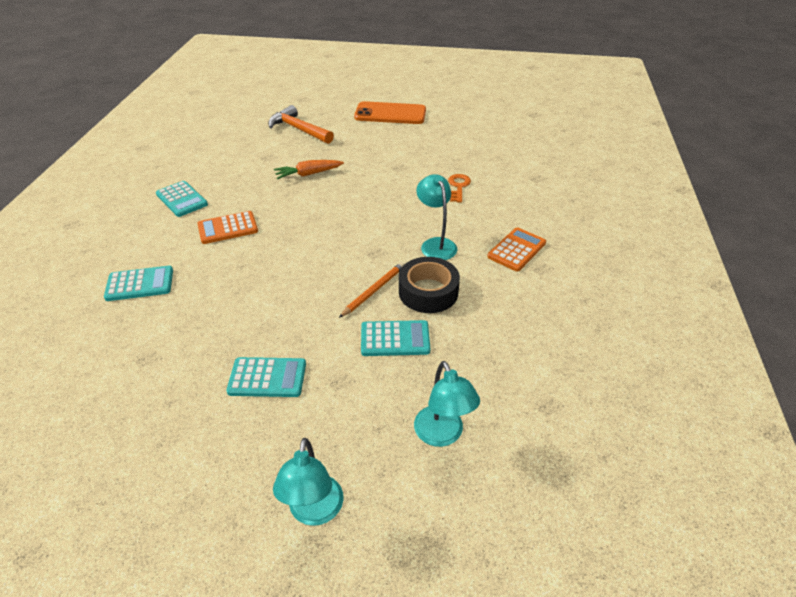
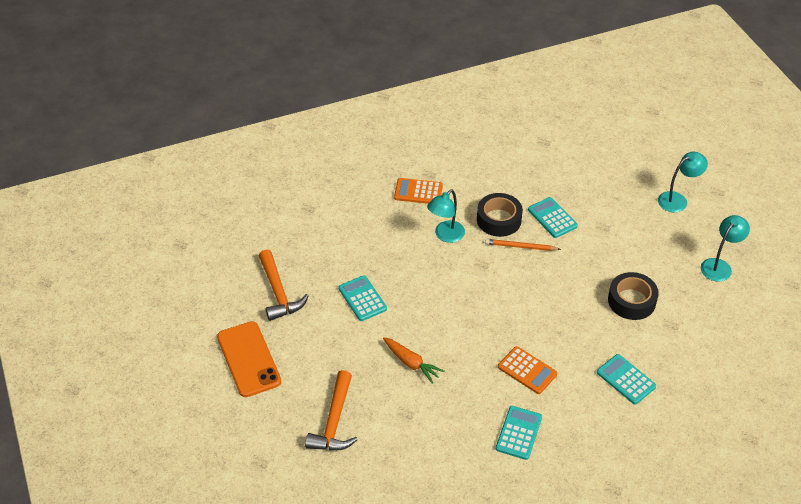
camera: 120 degrees left, 5 degrees up
turquoise calculator [226,357,306,397] -> turquoise calculator moved to [338,275,387,321]
turquoise lamp [414,361,480,447] -> turquoise lamp moved to [701,215,750,281]
orange key [448,174,471,203] -> none
none -> orange hammer [259,249,309,321]
none -> black tape [608,272,659,320]

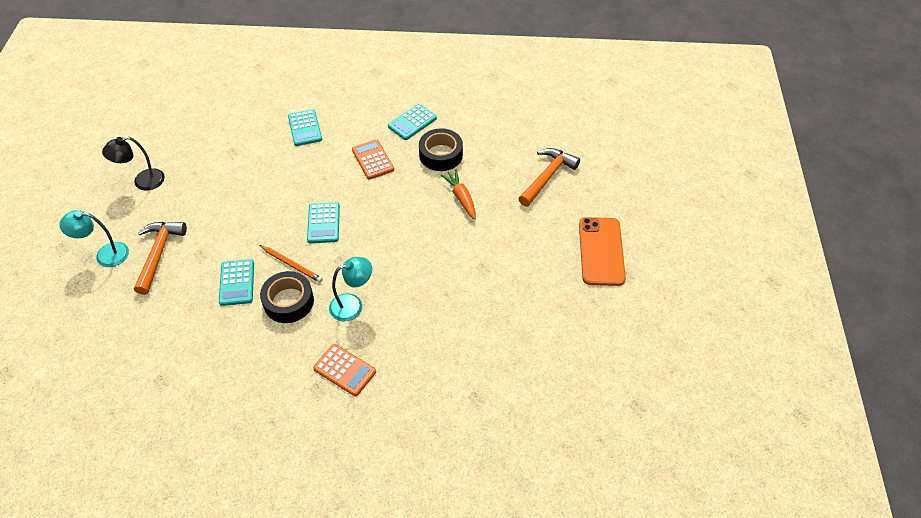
camera: 155 degrees left, 5 degrees up
orange hammer [259,249,309,321] -> orange hammer moved to [134,222,187,295]
turquoise calculator [338,275,387,321] -> turquoise calculator moved to [307,202,340,243]
black tape [608,272,659,320] -> black tape moved to [419,128,463,171]
turquoise lamp [701,215,750,281] -> black lamp [102,136,165,191]

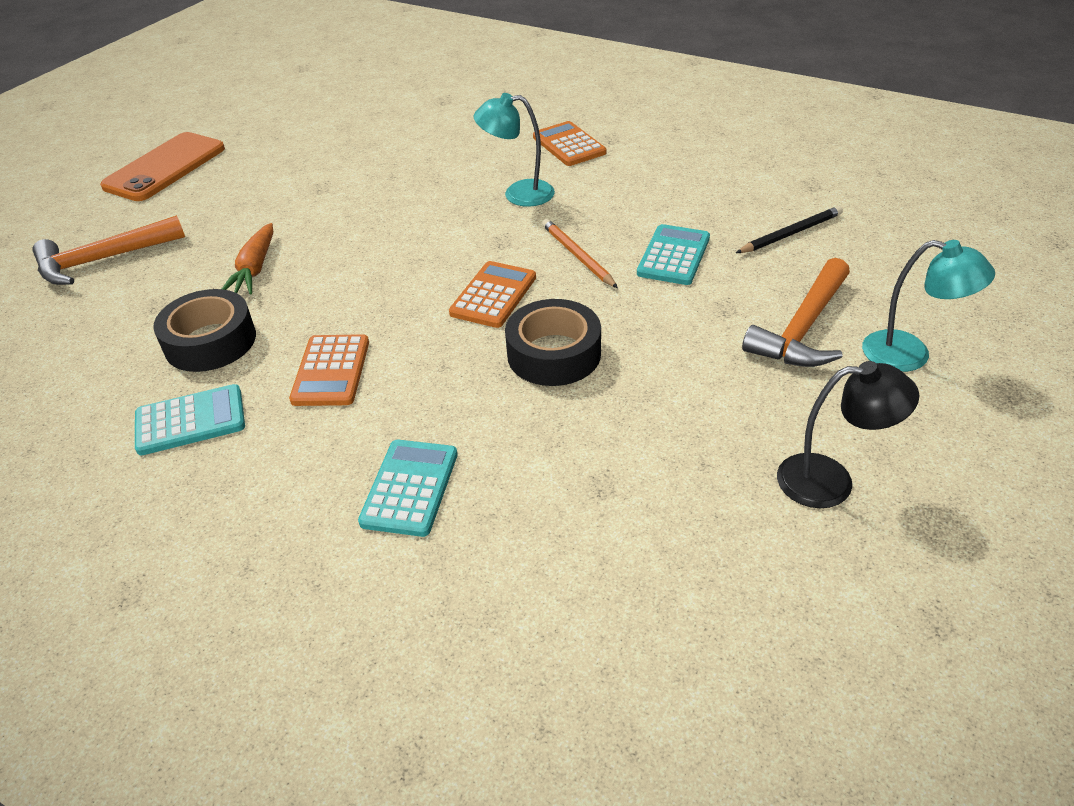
camera: 150 degrees left, 10 degrees down
black tape [260,271,314,323] -> black tape moved to [505,299,601,386]
turquoise calculator [307,202,340,243] -> orange calculator [449,261,536,328]
none -> black pencil [736,206,843,253]

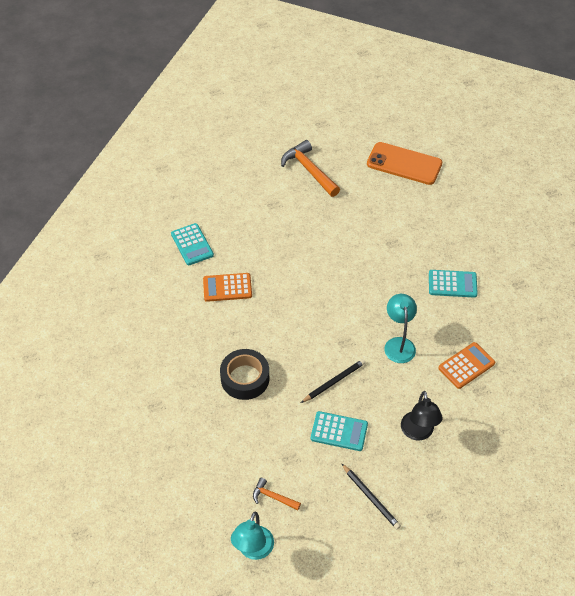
camera: 80 degrees right, 10 degrees up
black tape [153,289,256,372] -> none
orange carrot [222,223,273,295] -> none
turquoise calculator [358,440,458,537] -> turquoise calculator moved to [429,270,478,298]
orange calculator [449,261,536,328] -> none
orange pencil [542,219,618,288] -> black pencil [301,359,366,403]
orange hammer [742,258,850,367] -> orange hammer [253,478,301,510], size x0.53
black lamp [777,361,919,508] -> black lamp moved to [401,391,443,441]

